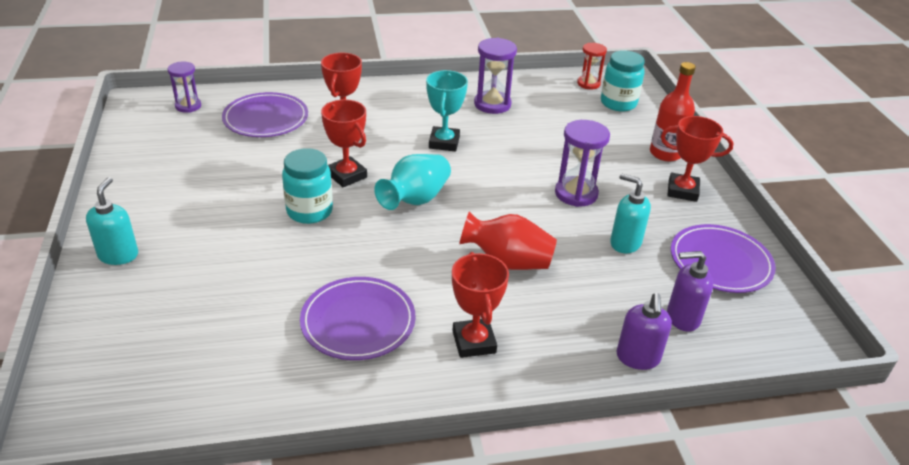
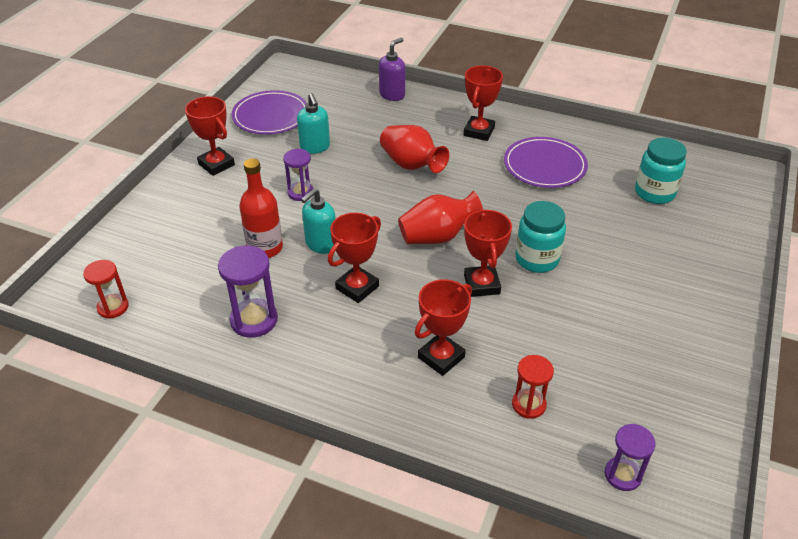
camera: 145 degrees left, 5 degrees up
turquoise soap dispenser [86,177,138,265] -> turquoise soap dispenser moved to [301,188,336,254]
purple plate [222,92,308,137] -> red hourglass [512,355,554,419]
turquoise vase [374,154,451,210] -> red vase [398,191,483,244]
turquoise trophy [426,70,468,151] -> red trophy [328,213,381,303]
purple hourglass [555,120,610,207] -> purple hourglass [283,149,313,201], size x0.66
turquoise jar [601,50,645,111] -> turquoise jar moved to [635,138,687,204]
red bottle [650,62,696,161] -> red bottle moved to [239,158,283,258]
purple soap dispenser [667,251,713,332] -> none

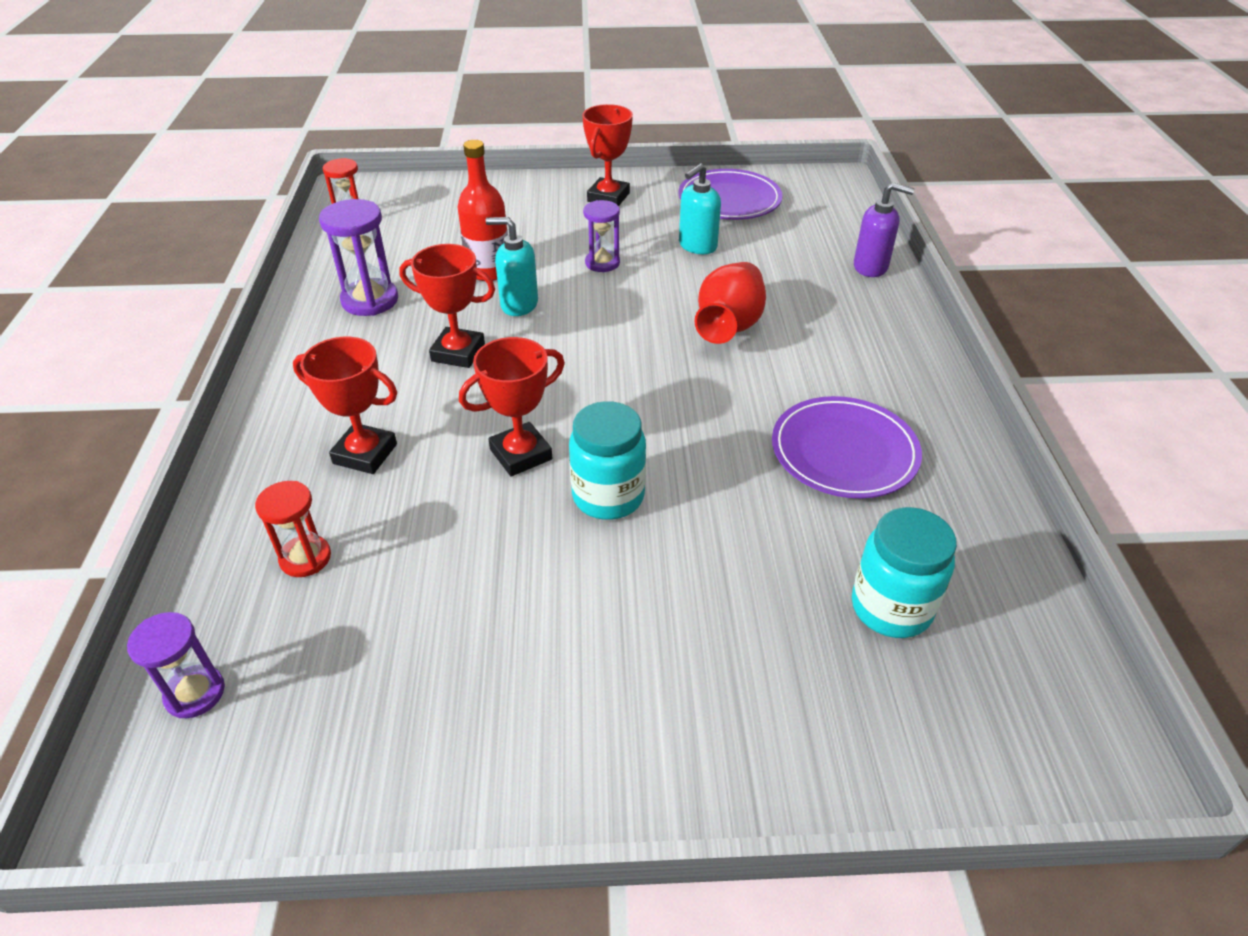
camera: 65 degrees right, 0 degrees up
red vase [398,191,483,244] -> none
red trophy [464,65,503,141] -> none

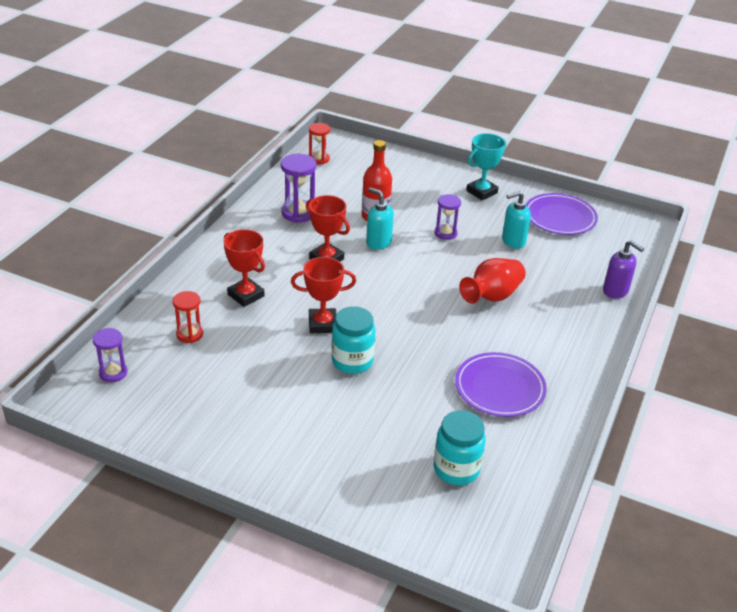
camera: 25 degrees right, 5 degrees down
red trophy [582,104,633,206] -> turquoise trophy [466,133,506,200]

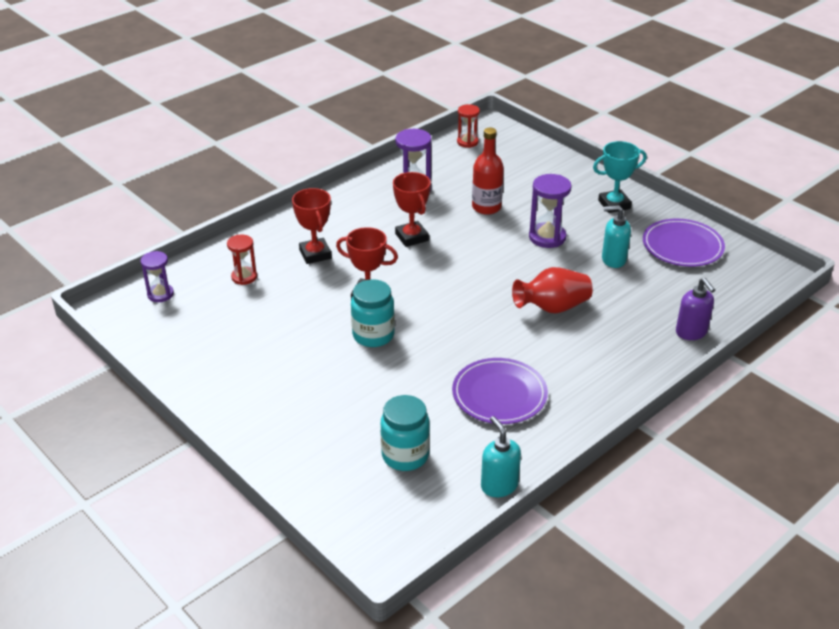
camera: 25 degrees right, 0 degrees up
turquoise soap dispenser [366,187,394,250] -> turquoise soap dispenser moved to [481,416,521,497]
purple hourglass [435,194,461,240] -> purple hourglass [529,174,572,248], size x1.52

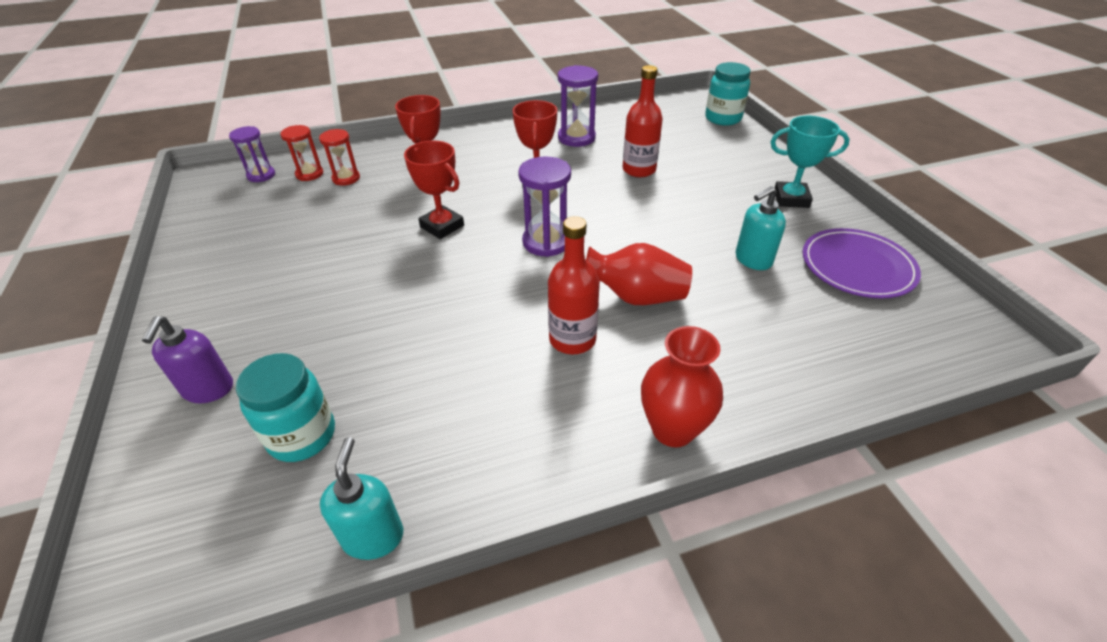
camera: 25 degrees right, 5 degrees up
turquoise jar [351,279,395,347] -> turquoise jar moved to [705,62,751,126]
purple plate [452,358,548,424] -> none
red hourglass [457,104,480,148] -> red hourglass moved to [280,125,323,181]
purple hourglass [529,174,572,248] -> purple hourglass moved to [518,157,571,257]
turquoise soap dispenser [602,205,631,268] -> turquoise soap dispenser turned 60 degrees counterclockwise [736,186,786,270]
purple soap dispenser [676,278,715,340] -> purple soap dispenser moved to [142,316,233,403]
none -> red bottle [548,216,600,354]
none -> red vase [641,326,723,447]

